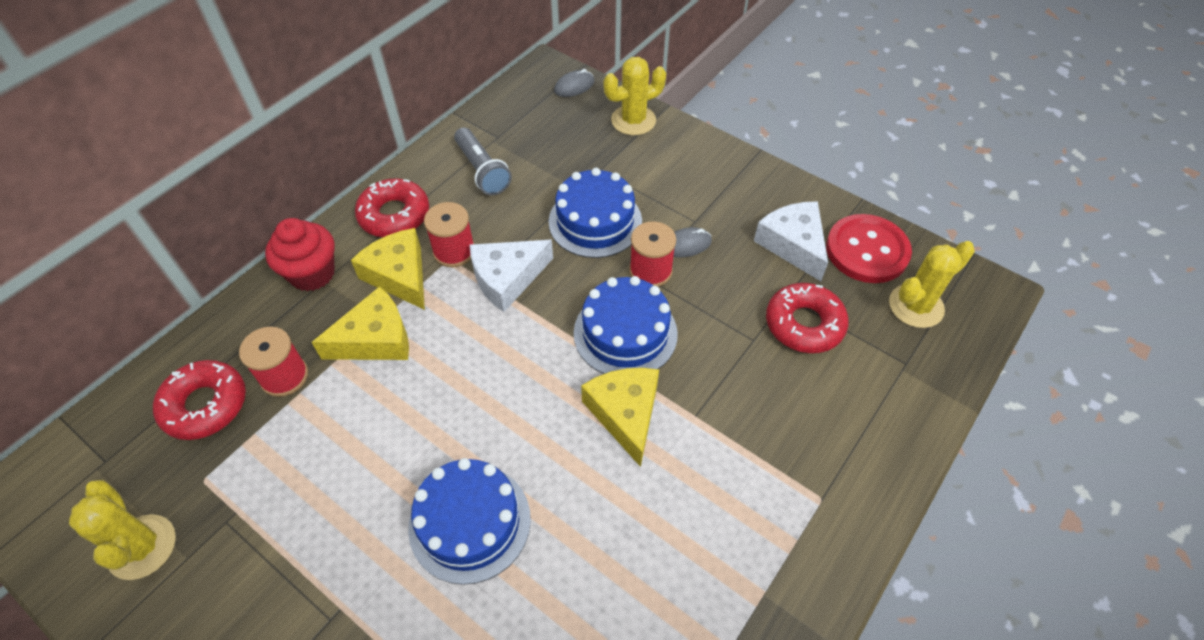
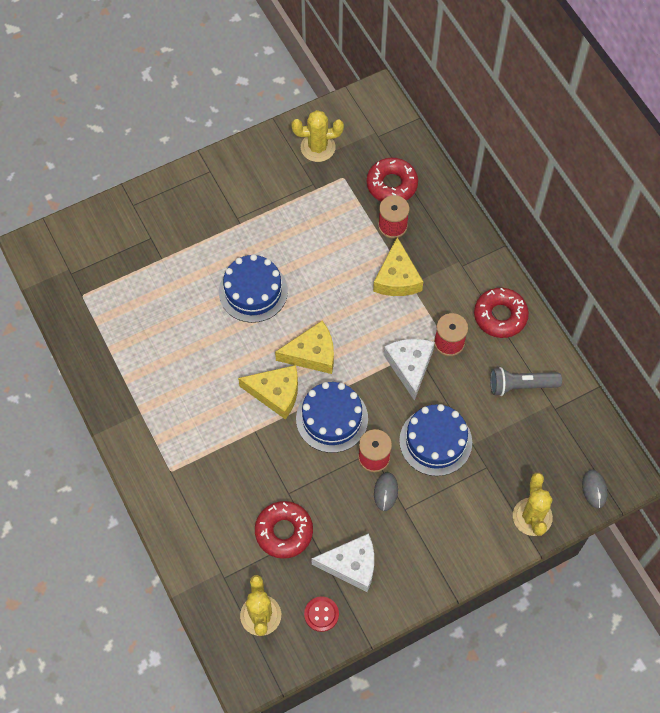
camera: 115 degrees right, 10 degrees up
red cupcake [265,218,335,291] -> none
yellow cheese [351,228,425,310] -> yellow cheese moved to [275,321,334,374]
red button [826,214,912,283] -> red button [304,596,339,632], size x0.53

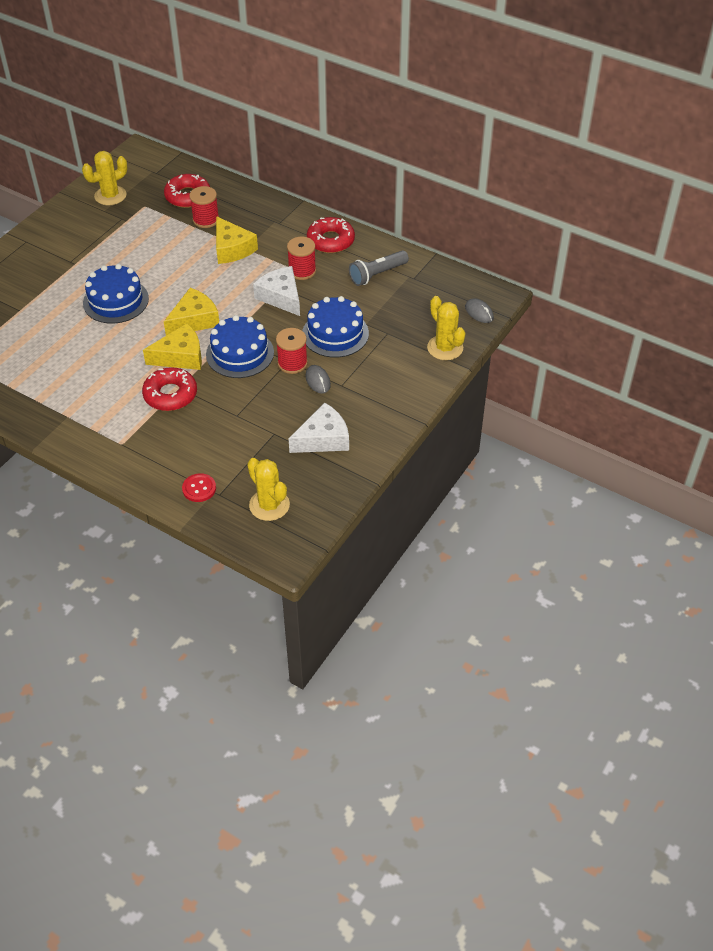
camera: 30 degrees left, 15 degrees down
red donut [255,501,313,559] -> red donut moved to [142,367,197,411]
red button [304,596,339,632] -> red button moved to [182,473,216,502]

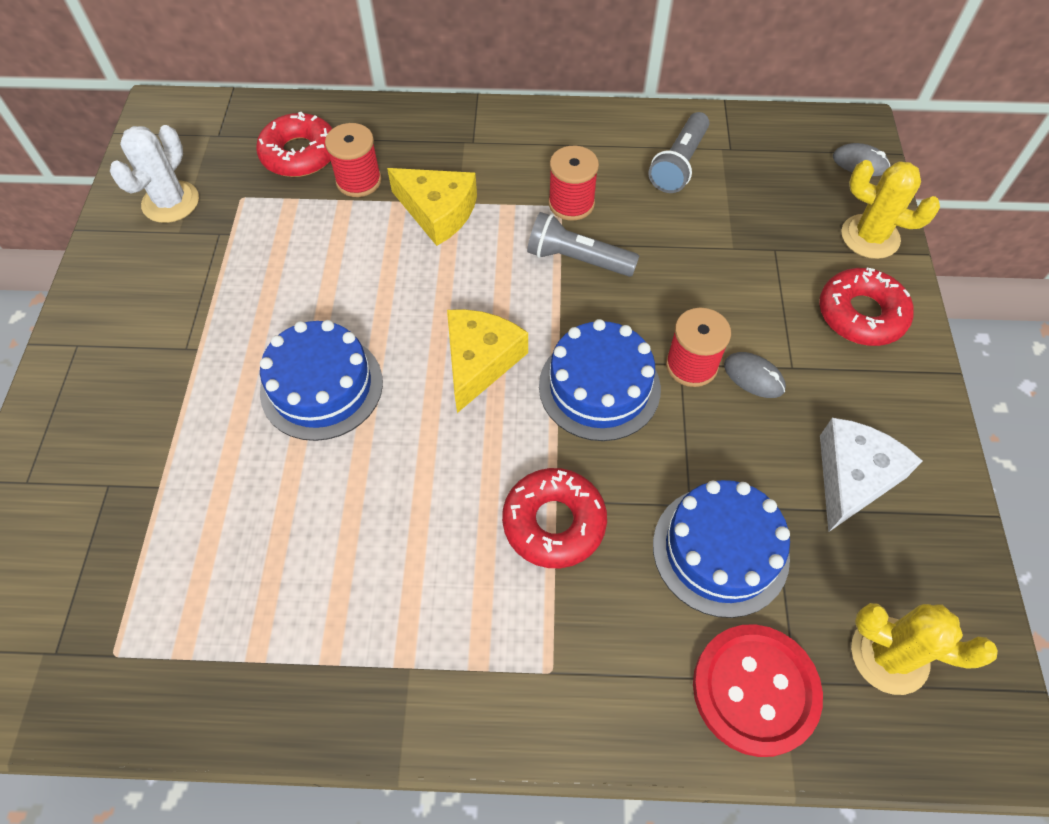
camera: 30 degrees left, 10 degrees up
yellow cactus [82,151,127,205] -> white cactus [110,125,199,223]
yellow cheese [143,323,202,370] -> none
red button [182,473,216,502] -> red button [693,624,823,757], size x1.88
white cheese [253,266,300,316] -> grey flashlight [527,212,639,277]
blue cake [302,296,369,358] -> blue cake moved to [653,480,790,618]
red donut [307,217,355,253] -> red donut moved to [819,268,914,346]

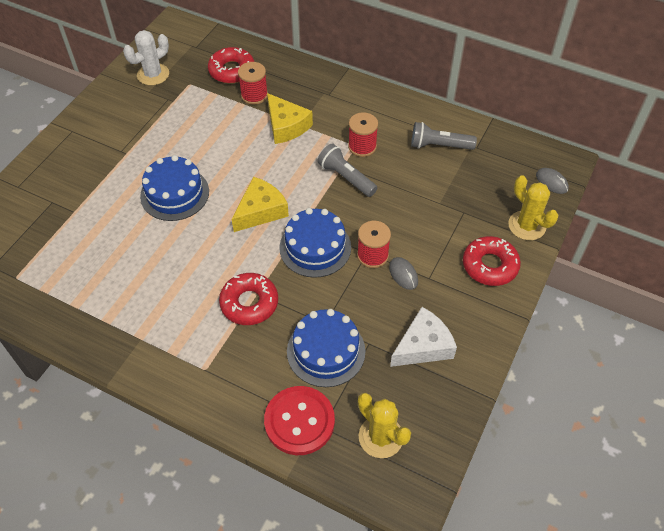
camera: 25 degrees right, 5 degrees down
grey flashlight [648,112,709,193] -> grey flashlight turned 45 degrees clockwise [411,122,477,150]

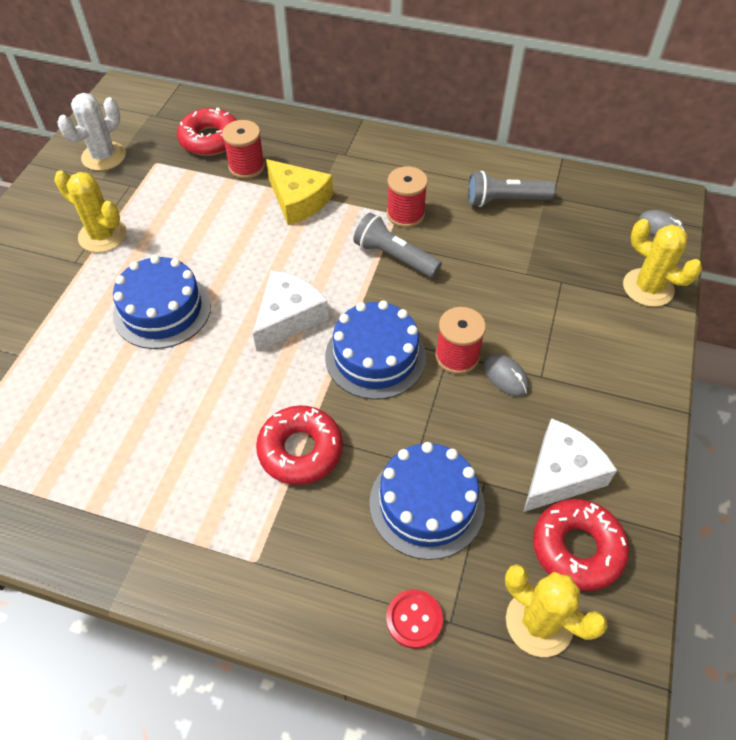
camera: 10 degrees left, 0 degrees up
yellow cheese [232,177,289,232] -> white cheese [253,271,329,351]
red button [264,386,335,455] -> red button [386,590,443,649], size x0.53
red donut [463,236,521,286] -> red donut moved to [533,499,629,591]
none -> yellow cactus [54,170,127,253]

